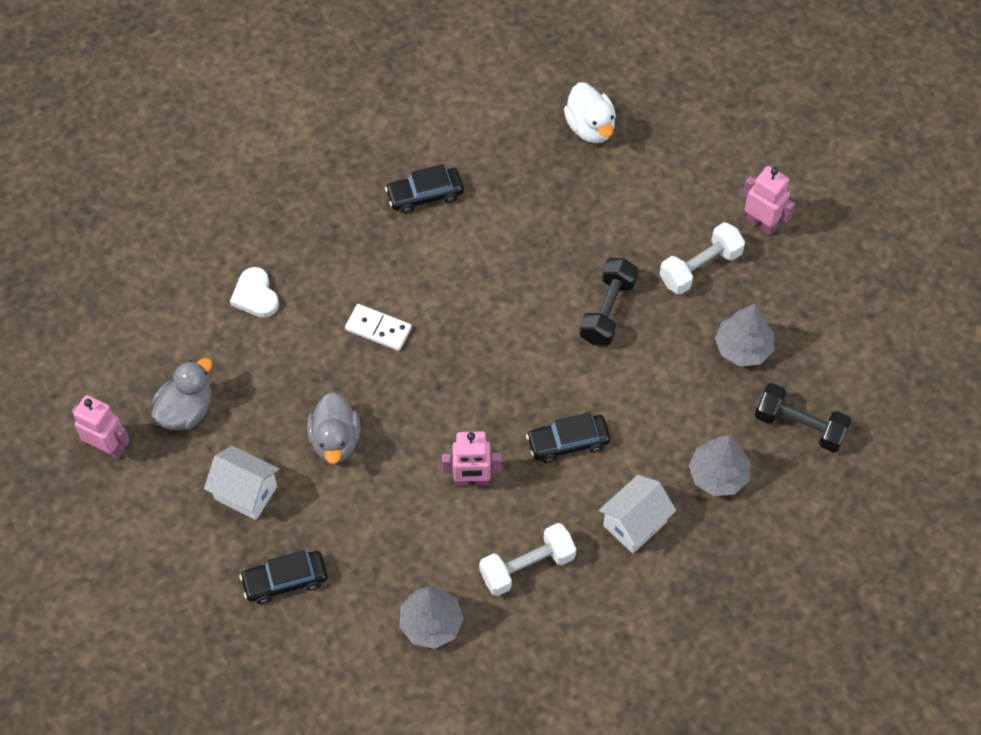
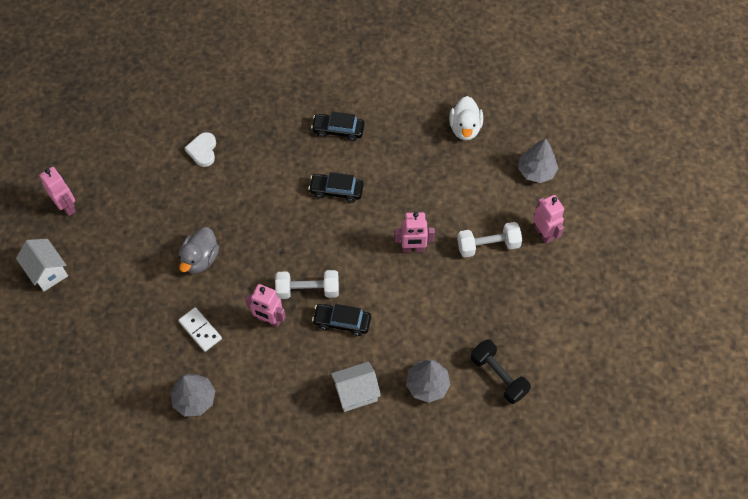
camera: 25 degrees right, 0 degrees up
grey duck [152,358,212,430] -> none
white house [204,446,279,520] -> white house moved to [16,239,68,291]
black car [239,550,328,604] -> black car moved to [308,172,364,203]
white domino [345,304,412,351] -> white domino moved to [178,307,222,352]
white dumbbell [479,523,576,596] -> white dumbbell moved to [275,270,339,299]
black dumbbell [579,258,638,346] -> pink robot [395,212,435,252]
grey tree [715,304,774,367] -> grey tree moved to [518,138,558,183]

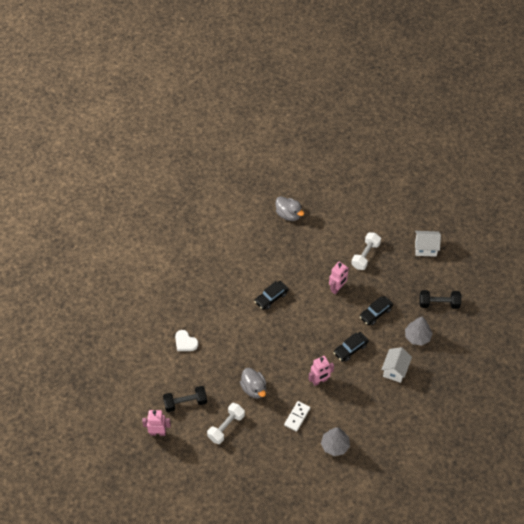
camera: 50 degrees left, 5 degrees down
white house [16,239,68,291] -> white house moved to [415,231,441,257]
white domino [178,307,222,352] -> white domino turned 60 degrees counterclockwise [284,401,310,432]
white dumbbell [275,270,339,299] -> white dumbbell moved to [207,403,245,444]
black car [311,111,365,141] -> black car moved to [359,296,393,325]
white duck [449,96,483,140] -> grey duck [276,196,304,221]
grey tree [518,138,558,183] -> none
pink robot [533,195,564,244] -> none
none -> black dumbbell [163,386,207,412]

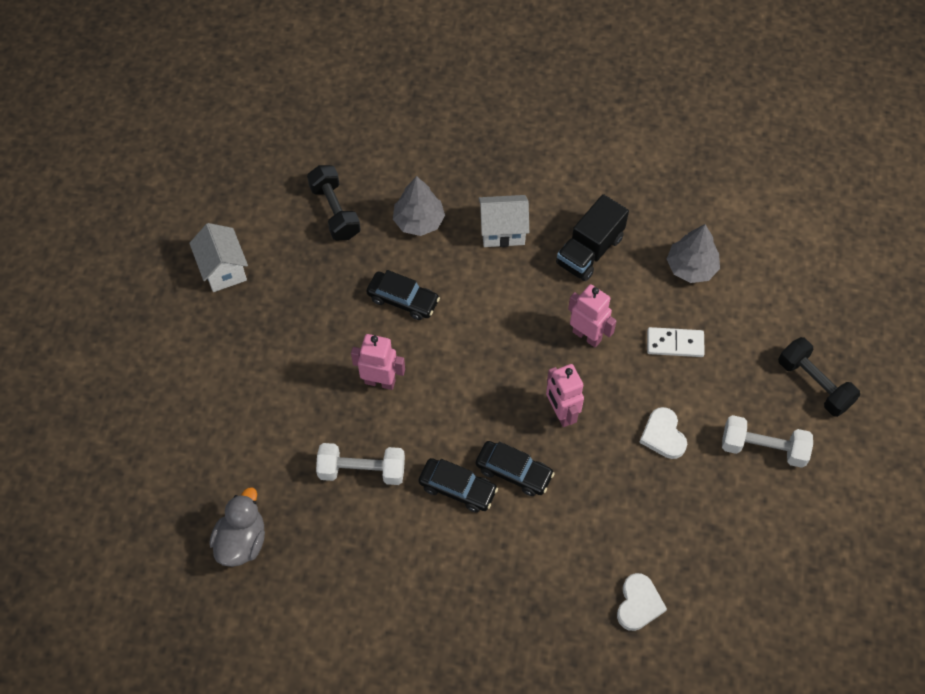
camera: 115 degrees left, 5 degrees up
pink robot [142,410,171,436] -> pink robot moved to [546,364,584,427]
black dumbbell [163,386,207,412] -> black dumbbell moved to [778,337,860,417]
grey duck [240,368,266,398] -> white heart [639,407,687,459]
black car [333,332,369,362] -> black car moved to [476,441,555,496]
white dumbbell [351,232,381,270] -> white dumbbell moved to [316,443,405,485]
none -> black truck [556,194,629,281]

